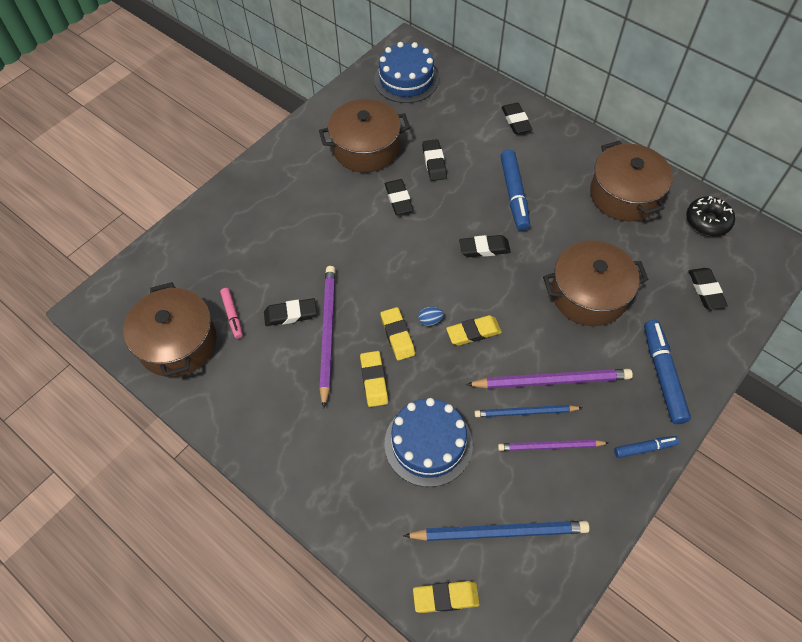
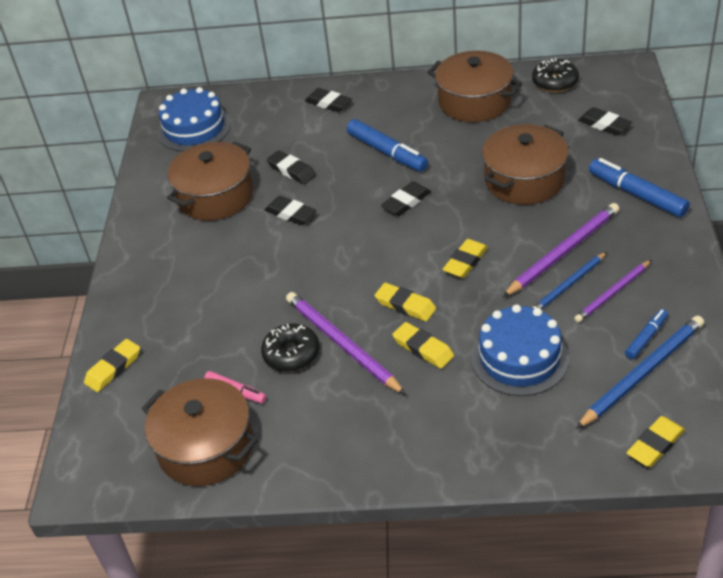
camera: 35 degrees left, 15 degrees down
black eraser [264,298,317,326] -> black donut [261,323,320,372]
blue egg [418,306,444,326] -> none
blue marker [614,436,679,458] -> blue marker moved to [625,309,668,359]
none -> yellow eraser [84,339,140,392]

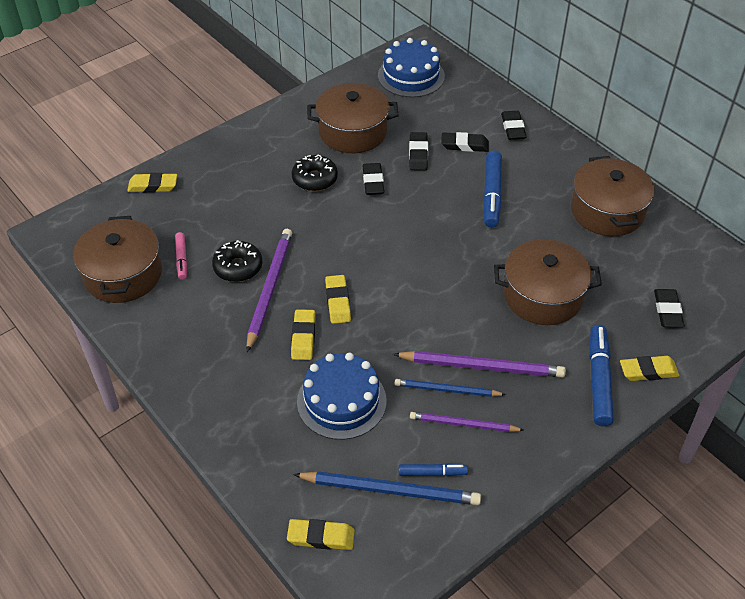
camera: 45 degrees right, 5 degrees up
black eraser [381,181,431,216] -> black eraser moved to [441,132,489,152]
yellow eraser [442,239,488,278] -> yellow eraser moved to [620,356,679,381]
black donut [532,58,579,92] -> black donut moved to [291,154,338,191]

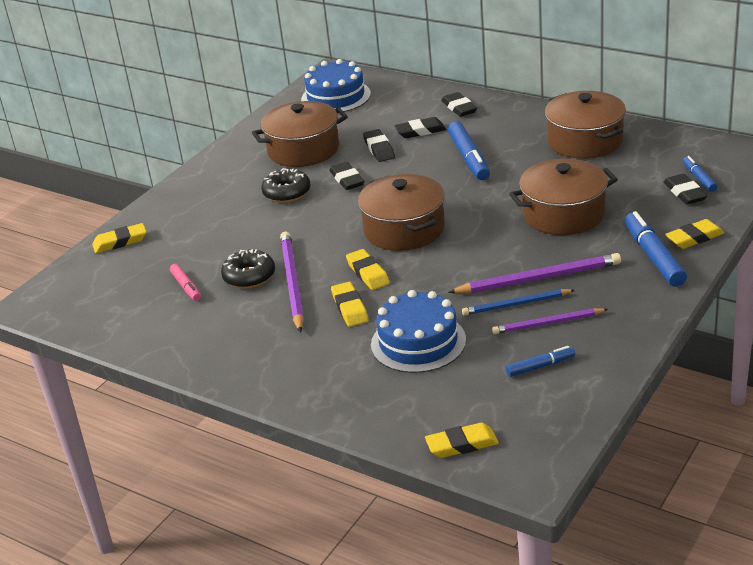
camera: 15 degrees left, 15 degrees down
brown pot [73,216,162,303] -> brown pot moved to [358,174,445,251]
blue pencil [293,471,481,505] -> none
none -> blue marker [683,156,717,192]

